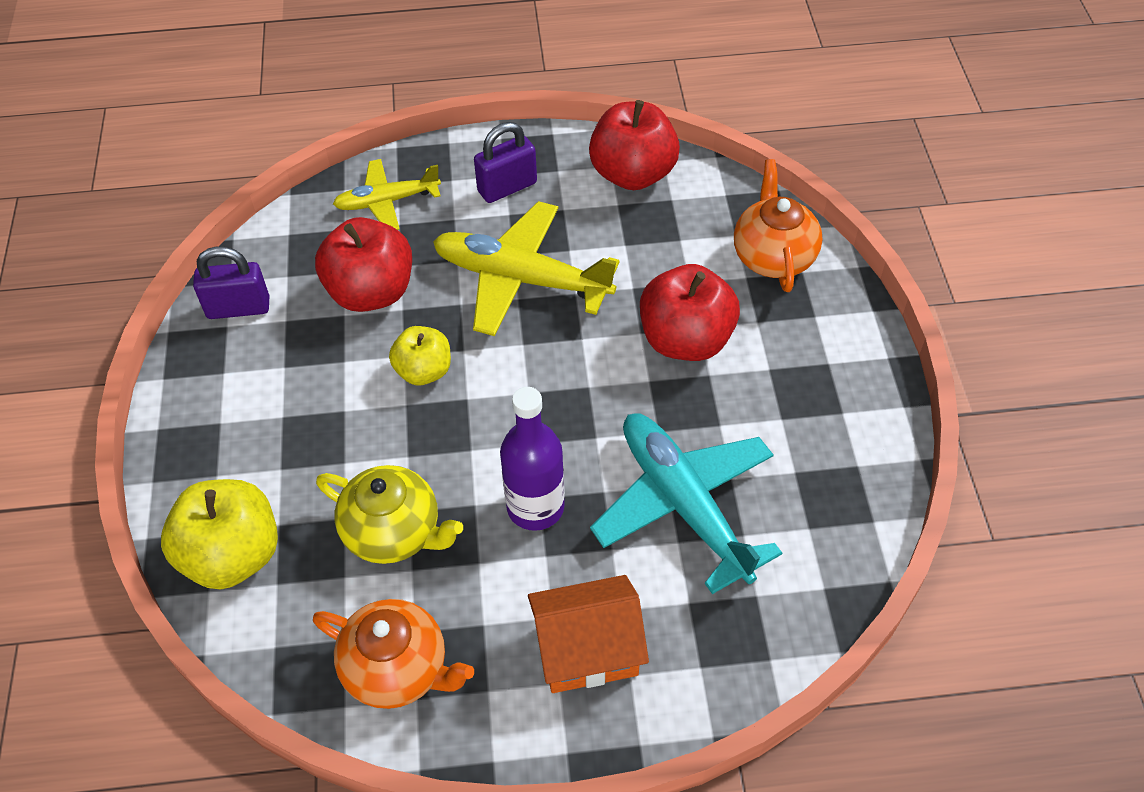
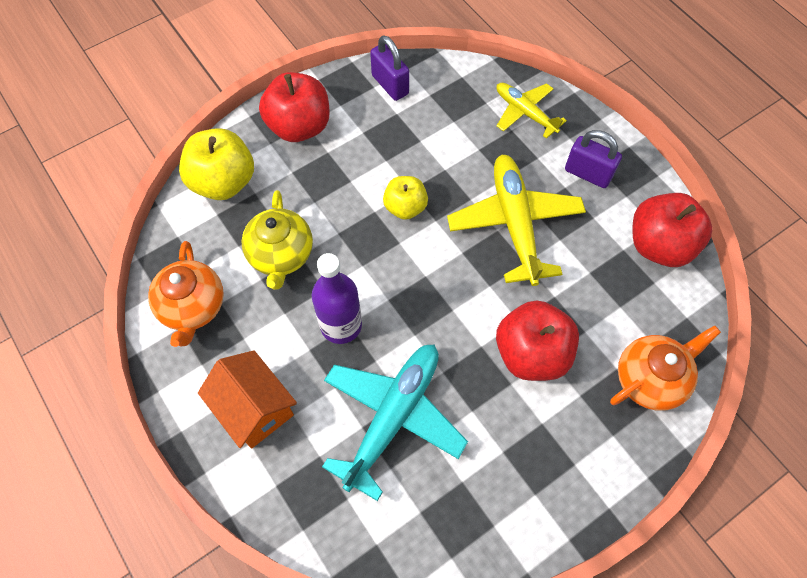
camera: 60 degrees right, 10 degrees up
red apple [315,217,412,312] -> red apple moved to [259,72,330,142]

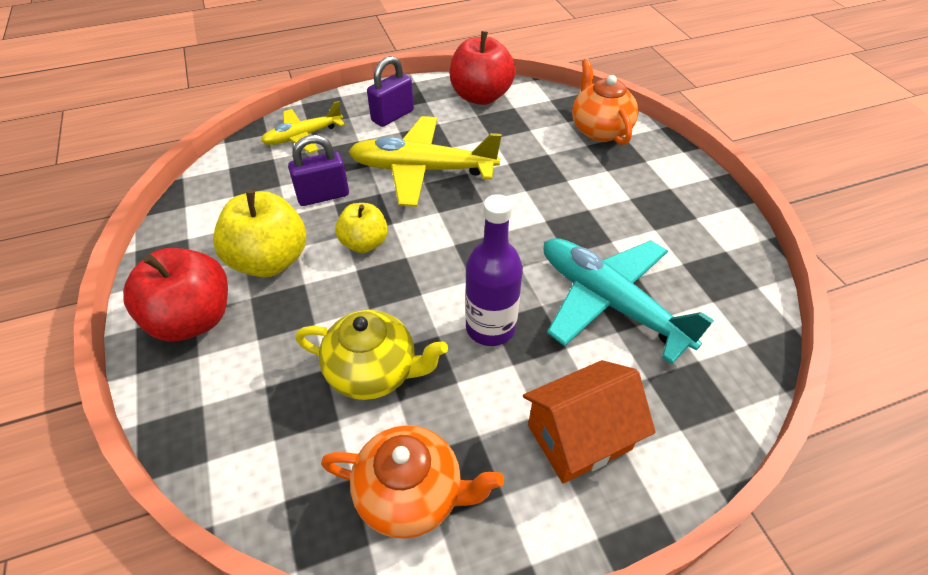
camera: 75 degrees left, 15 degrees down
yellow apple [179,128,254,200] -> yellow apple moved to [213,190,306,277]
purple padlock [370,35,409,101] -> purple padlock moved to [288,135,349,206]
red apple [496,300,579,381] -> none

